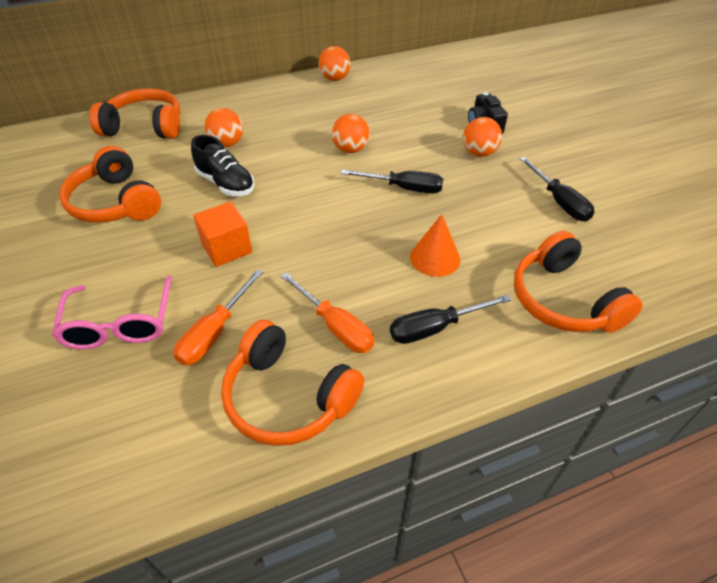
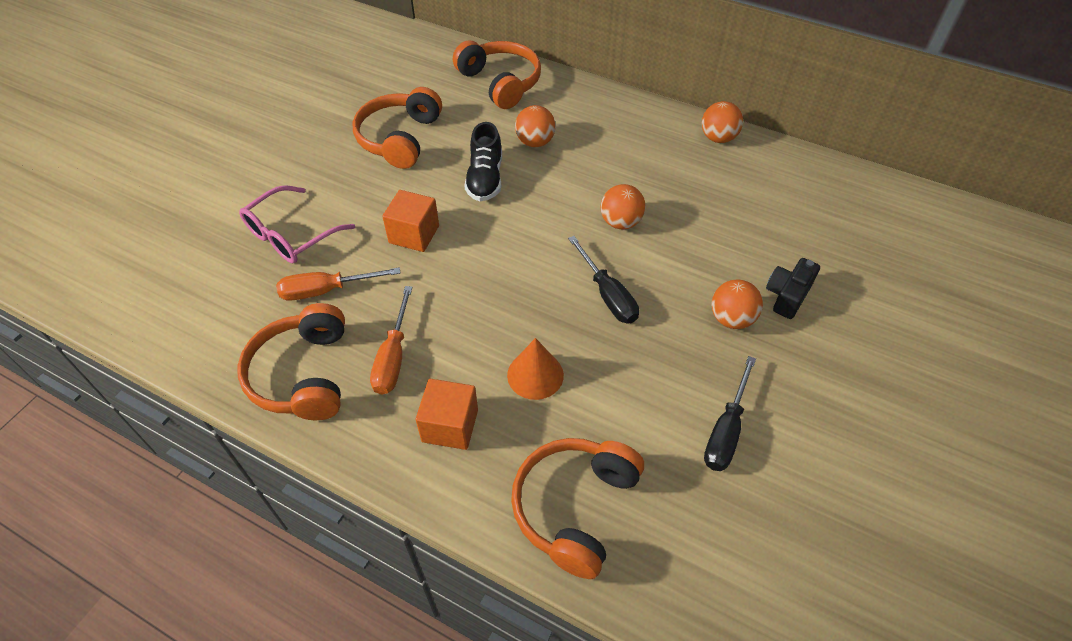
camera: 50 degrees right, 5 degrees up
black screwdriver [390,294,511,344] -> orange cube [416,379,478,450]

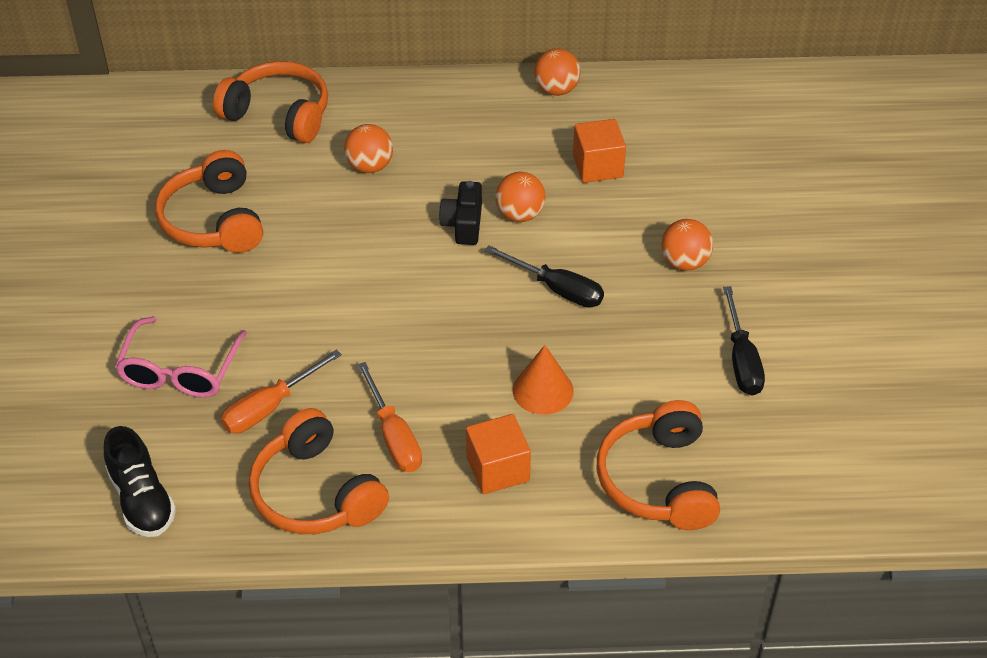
camera: 30 degrees left, 5 degrees down
orange cube [382,190,439,252] -> orange cube moved to [573,119,626,183]
black shoe [464,122,502,201] -> black shoe moved to [104,426,176,537]
black camera [766,258,820,319] -> black camera moved to [439,181,482,245]

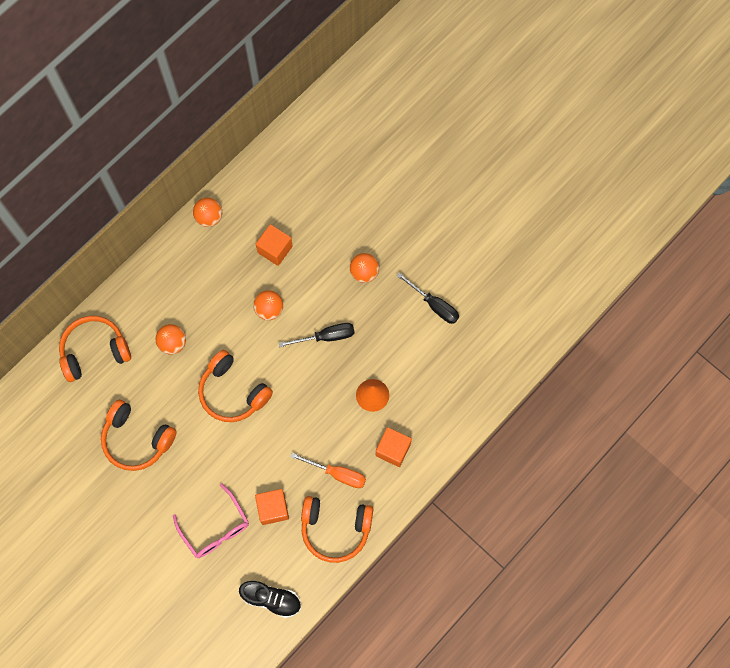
camera: 45 degrees left, 25 degrees up
orange screwdriver [221,350,342,433] -> orange cube [255,489,289,525]
black camera [439,181,482,245] -> none
orange headphones [597,400,720,530] -> orange headphones moved to [198,350,273,422]

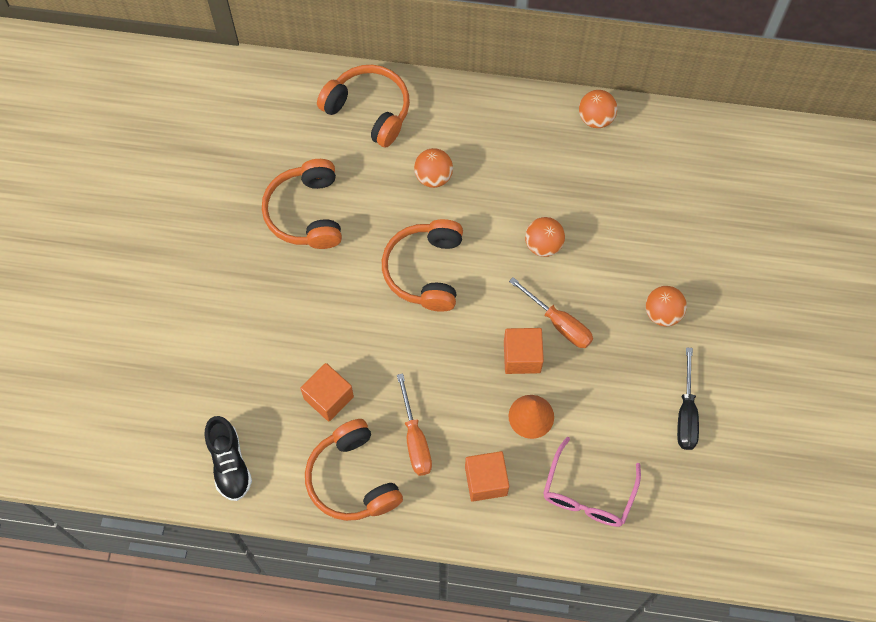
camera: 55 degrees right, 5 degrees down
pink glasses [173,483,249,558] -> pink glasses moved to [543,437,641,527]
orange cube [256,224,293,266] -> orange cube moved to [504,328,544,374]
black screwdriver [279,323,355,347] -> orange screwdriver [509,277,593,348]

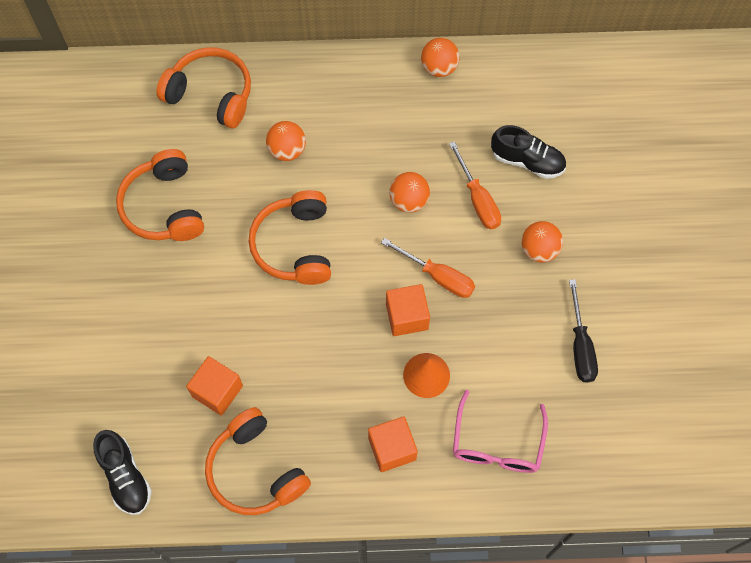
camera: 10 degrees left, 0 degrees up
orange screwdriver [397,374,432,476] -> orange screwdriver moved to [449,141,501,230]
none -> black shoe [491,125,566,179]

